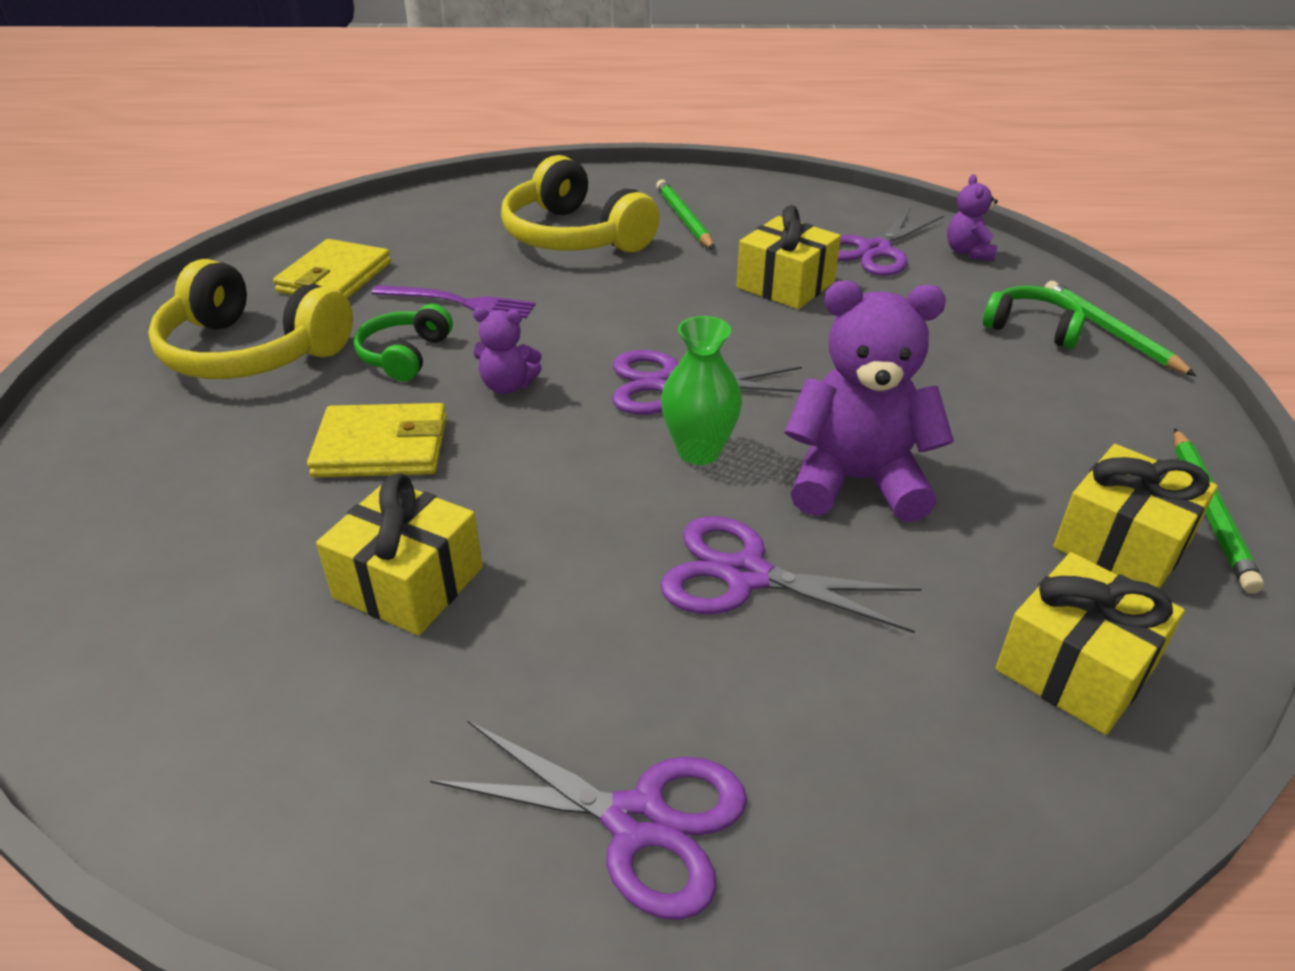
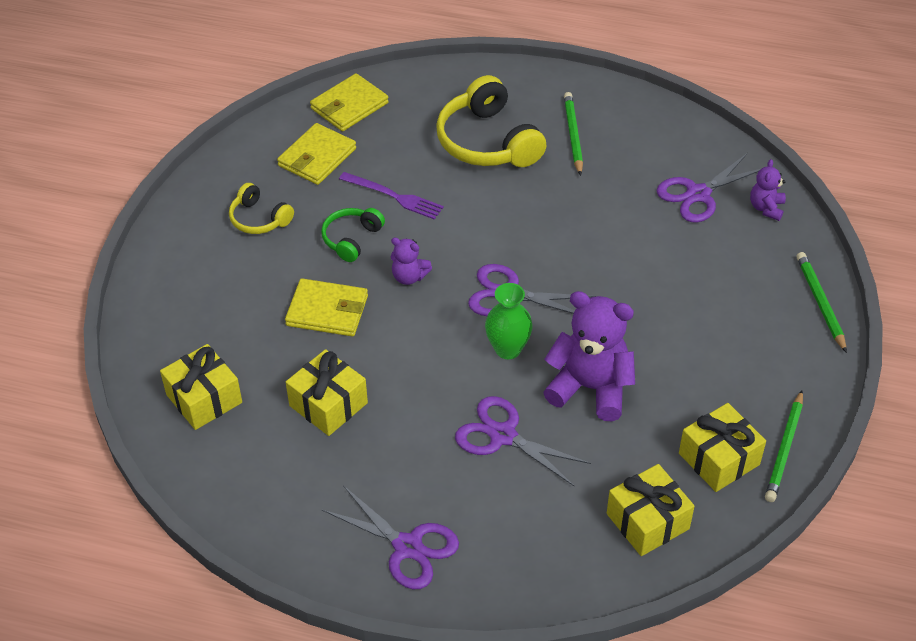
camera: 15 degrees right, 10 degrees up
yellow headphones [148,259,353,379] -> yellow headphones [229,183,294,234], size x0.54
yellow gift [737,205,841,309] -> yellow gift moved to [160,344,242,430]
green headphones [983,286,1086,349] -> none
none -> yellow wallet [310,73,389,131]

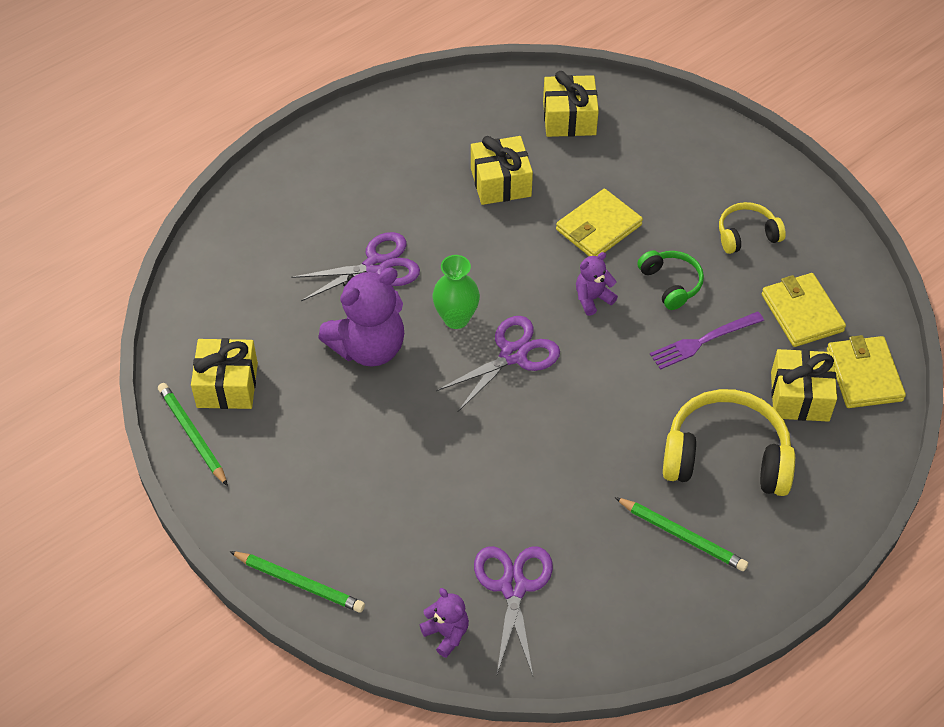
camera: 125 degrees right, 5 degrees up
purple scissors [322,485,459,589] -> none
yellow gift [607,464,695,556] -> yellow gift moved to [771,349,837,422]

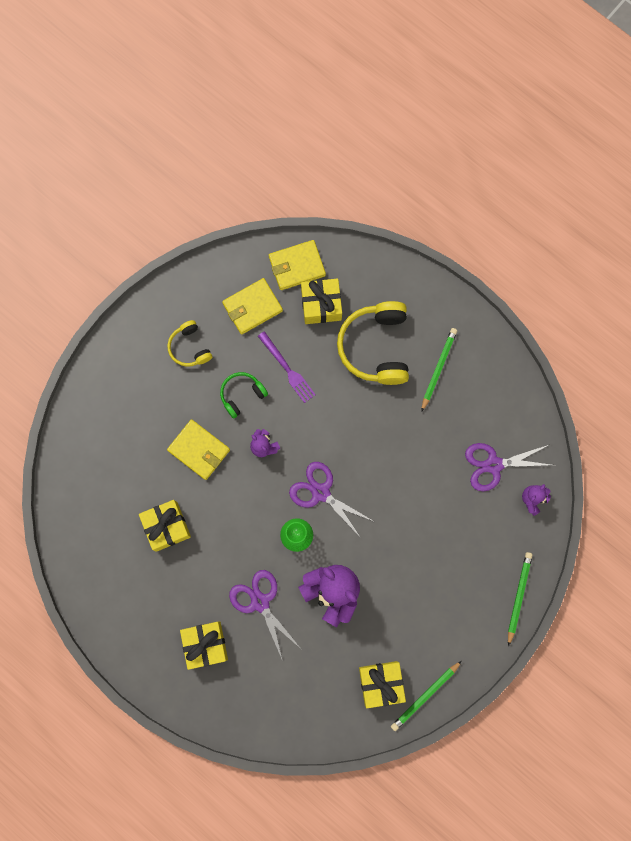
camera: 100 degrees left, 25 degrees up
yellow gift [543,71,599,137] -> yellow gift moved to [180,621,228,670]

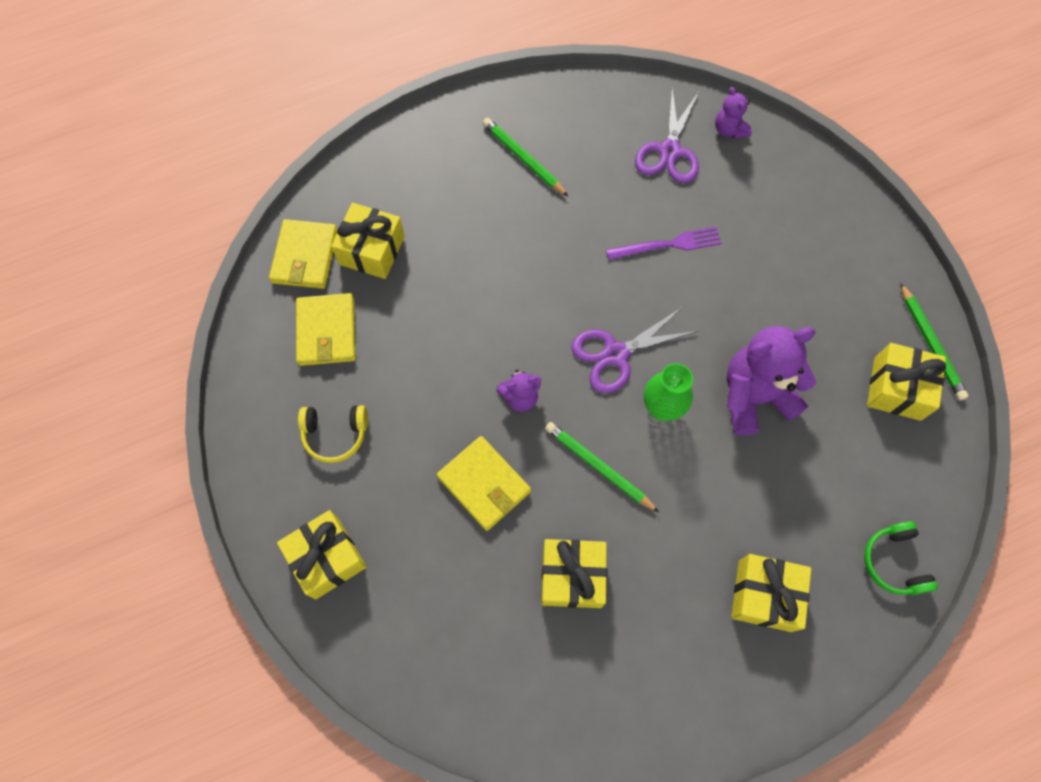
camera: 65 degrees left, 10 degrees down
yellow wallet [167,419,230,480] -> yellow wallet turned 75 degrees clockwise [437,436,531,531]
green headphones [220,372,268,419] -> green headphones moved to [864,521,938,595]
purple scissors [229,570,300,661] -> none
purple fork [258,331,316,403] -> purple fork moved to [606,227,722,260]
yellow headphones [337,301,409,385] -> none
green pencil [508,552,532,646] -> green pencil moved to [545,422,660,513]
none -> yellow gift [277,510,366,600]

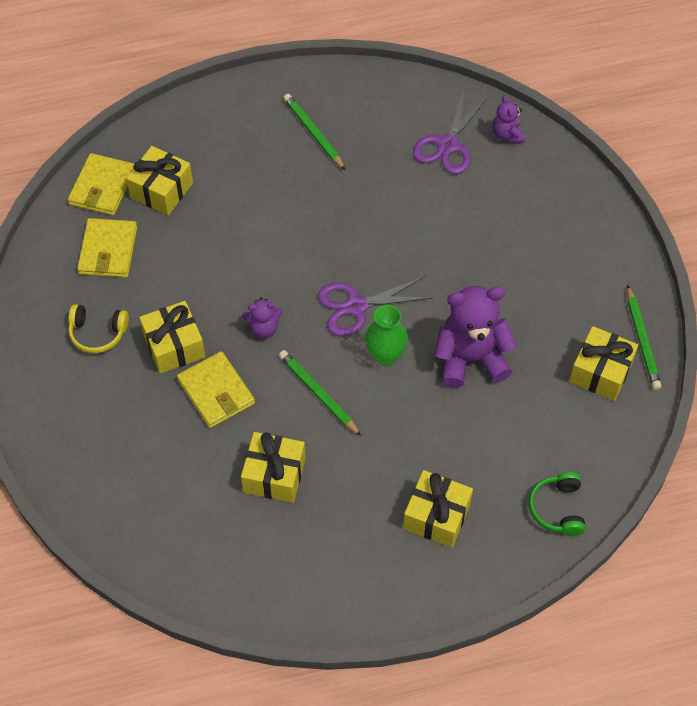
camera: 10 degrees right, 10 degrees down
yellow gift [277,510,366,600] -> yellow gift moved to [139,301,205,374]
purple fork [606,227,722,260] -> none

